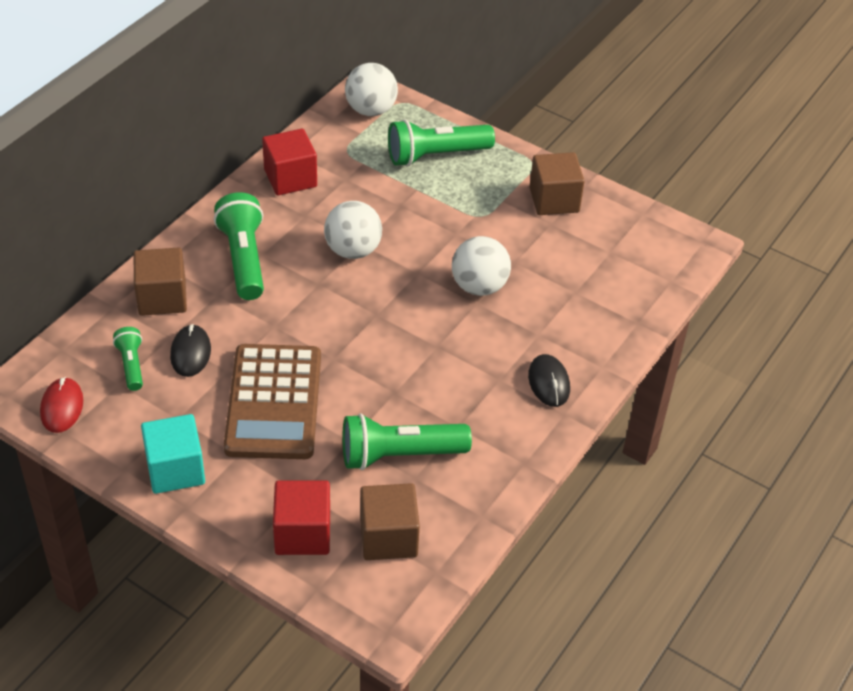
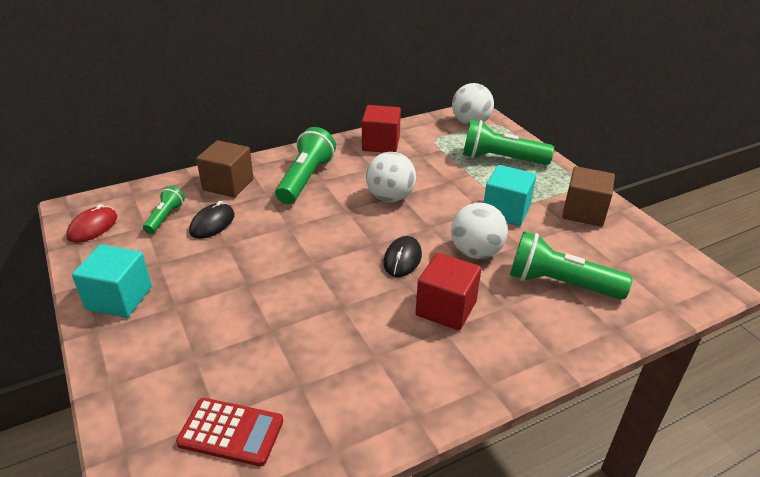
camera: 30 degrees right, 10 degrees down
brown calculator [224,344,321,459] -> none
red cube [273,480,330,555] -> red cube moved to [415,253,482,330]
green flashlight [342,413,472,470] -> green flashlight moved to [510,231,633,300]
brown cube [360,483,420,560] -> red calculator [176,398,283,466]
black mouse [528,354,570,407] -> black mouse moved to [383,236,422,277]
none -> turquoise cube [484,165,536,226]

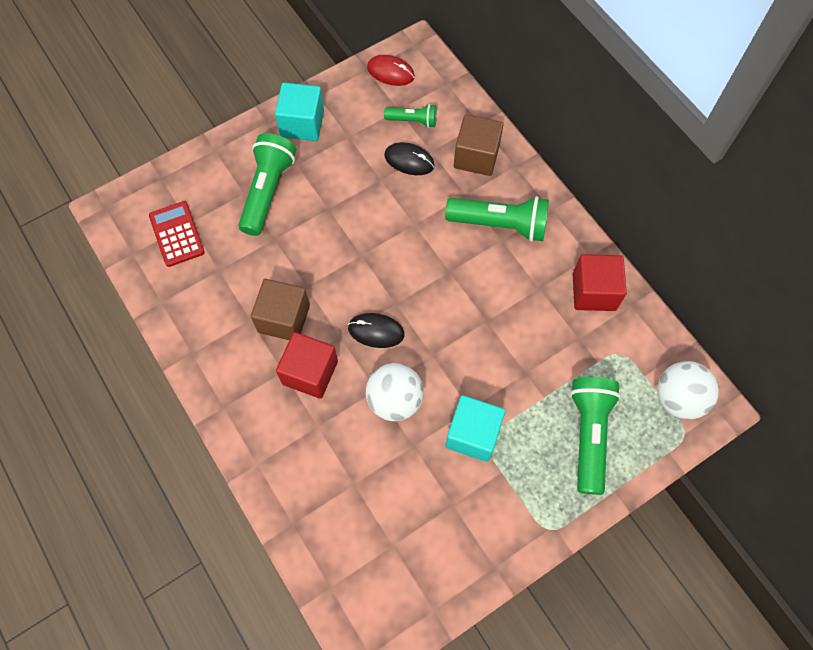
camera: 85 degrees right, 30 degrees up
red calculator [176,398,283,466] -> red calculator turned 150 degrees clockwise [149,201,205,267]
white ball [366,152,416,202] -> none
green flashlight [510,231,633,300] -> green flashlight moved to [238,133,296,236]
brown cube [562,166,615,227] -> brown cube moved to [251,279,310,340]

